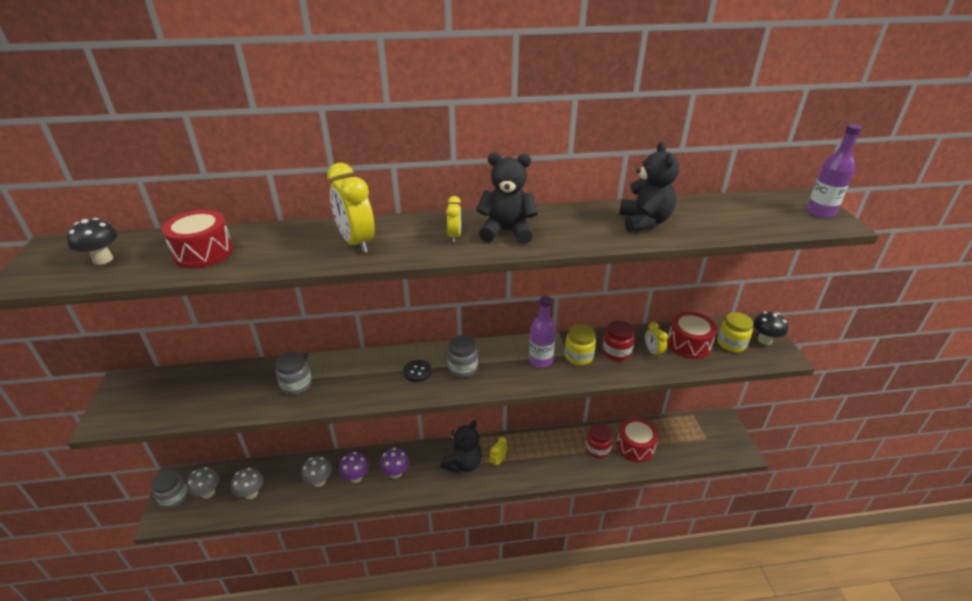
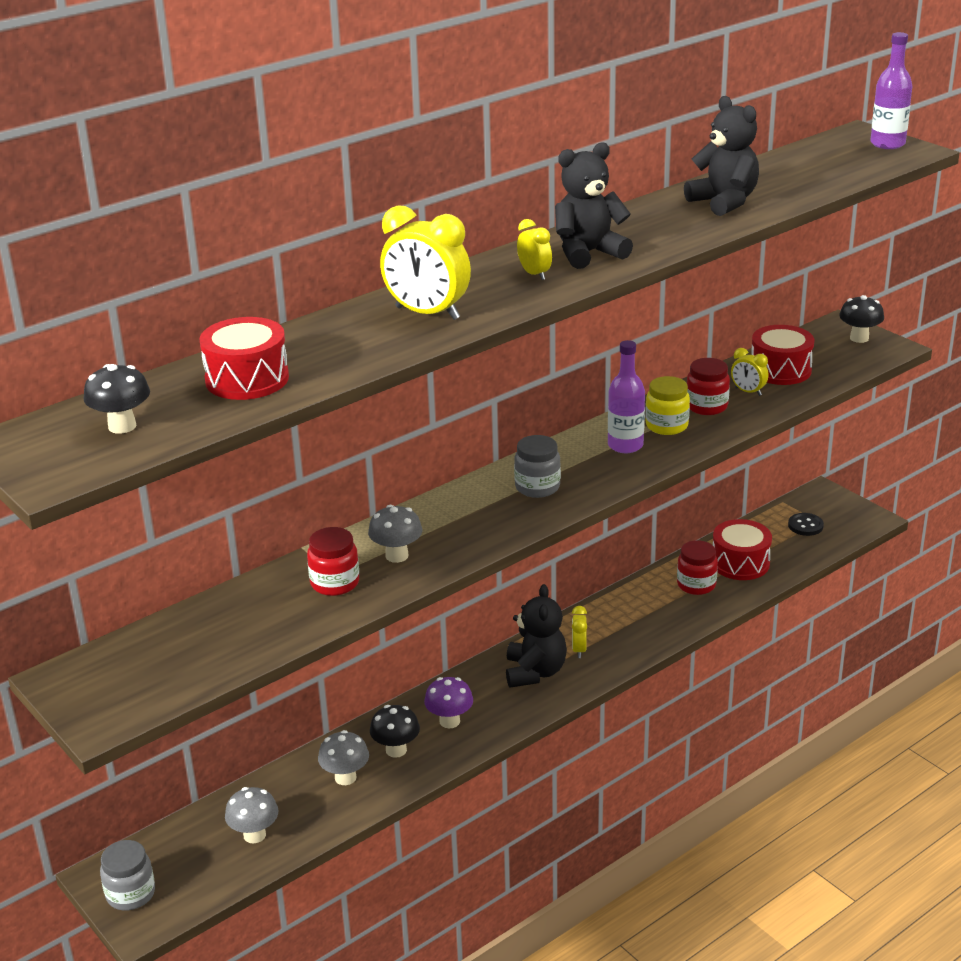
camera: 30 degrees left, 5 degrees down
grey mushroom [186,467,219,499] -> grey mushroom moved to [368,505,422,563]
grey jar [275,351,312,395] -> red jar [307,527,359,596]
purple mushroom [339,452,369,483] -> black mushroom [370,705,420,758]
black button [403,360,432,382] -> black button moved to [788,513,824,536]
yellow jar [717,312,753,352] -> none

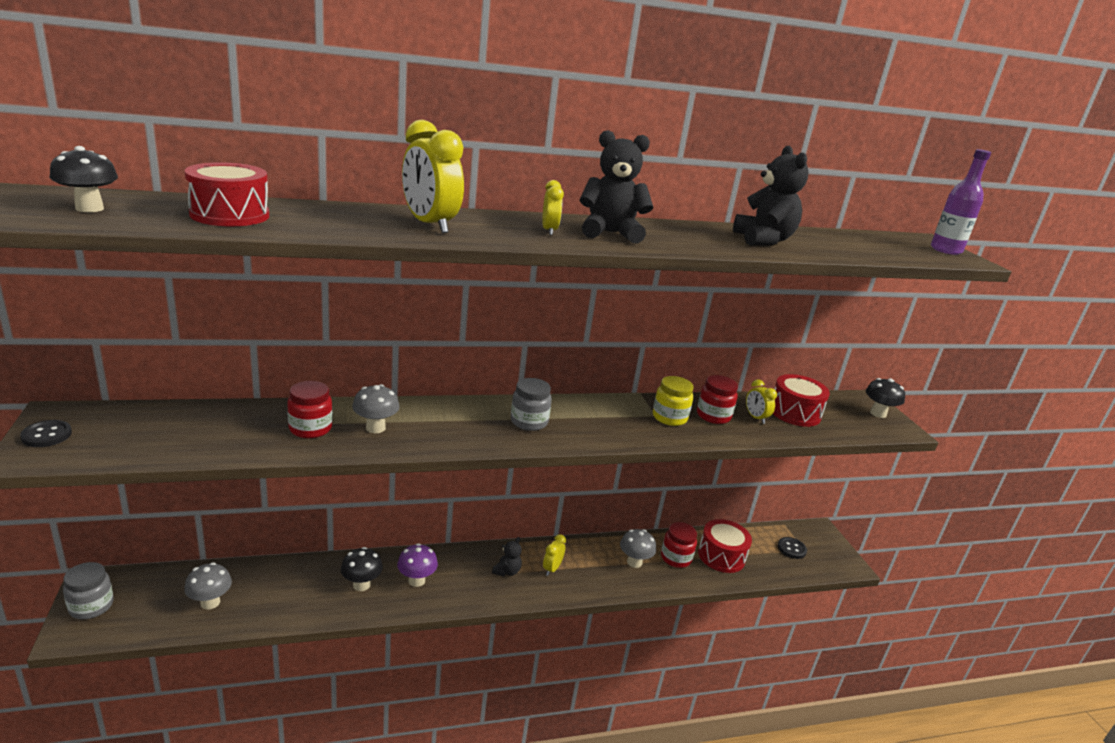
camera: 20 degrees right, 5 degrees down
grey mushroom [318,730,369,785] -> grey mushroom moved to [620,529,656,568]
black teddy bear [506,584,567,688] -> black teddy bear [492,537,522,577], size x0.53
purple bottle [608,340,645,453] -> none
none -> black button [20,420,72,447]

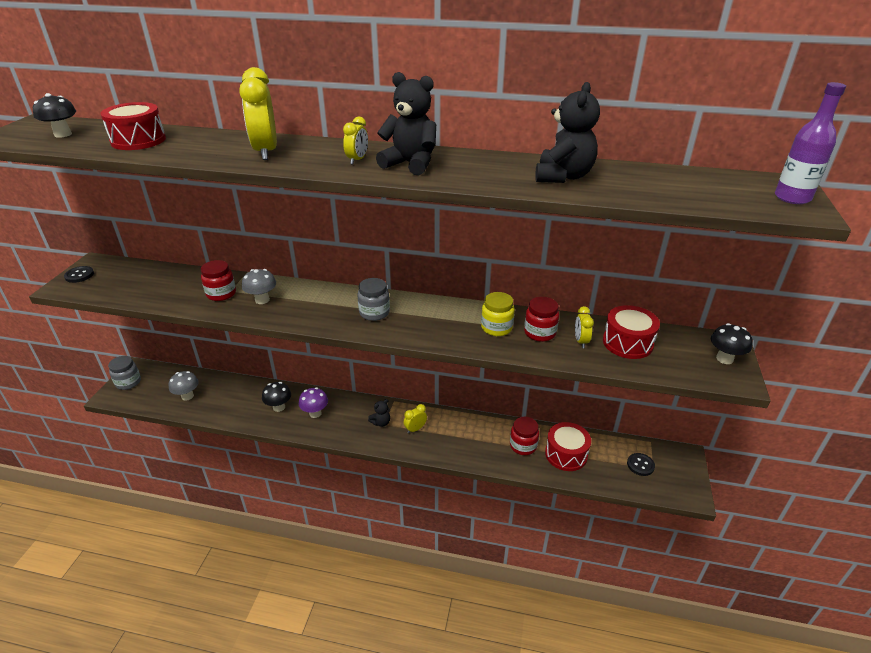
camera: 30 degrees right, 10 degrees up
grey mushroom [620,529,656,568] -> none

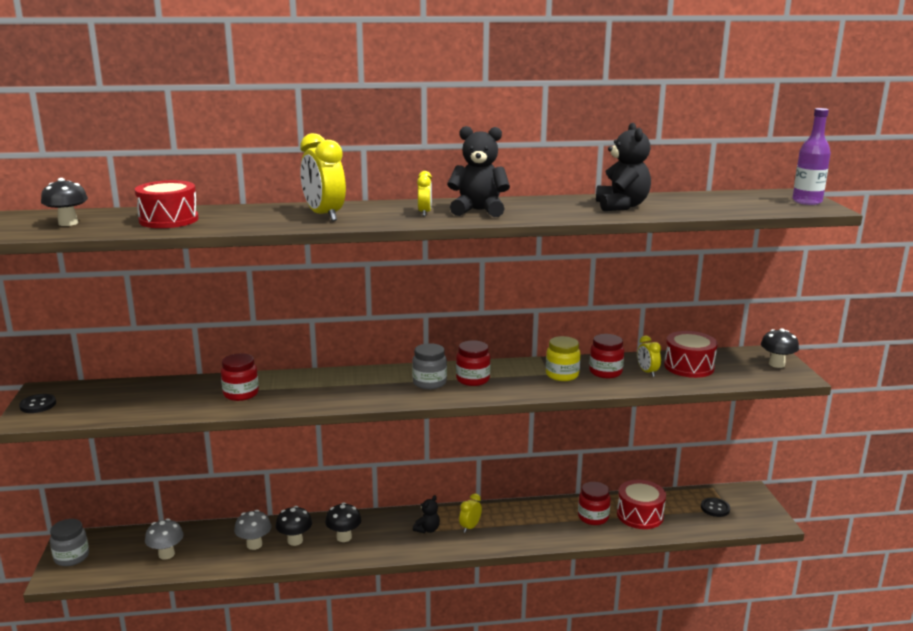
camera: 20 degrees left, 15 degrees down
grey mushroom [242,269,276,304] -> grey mushroom moved to [234,510,272,550]
purple mushroom [299,387,328,418] -> black mushroom [325,502,361,542]
none -> red jar [456,340,491,386]

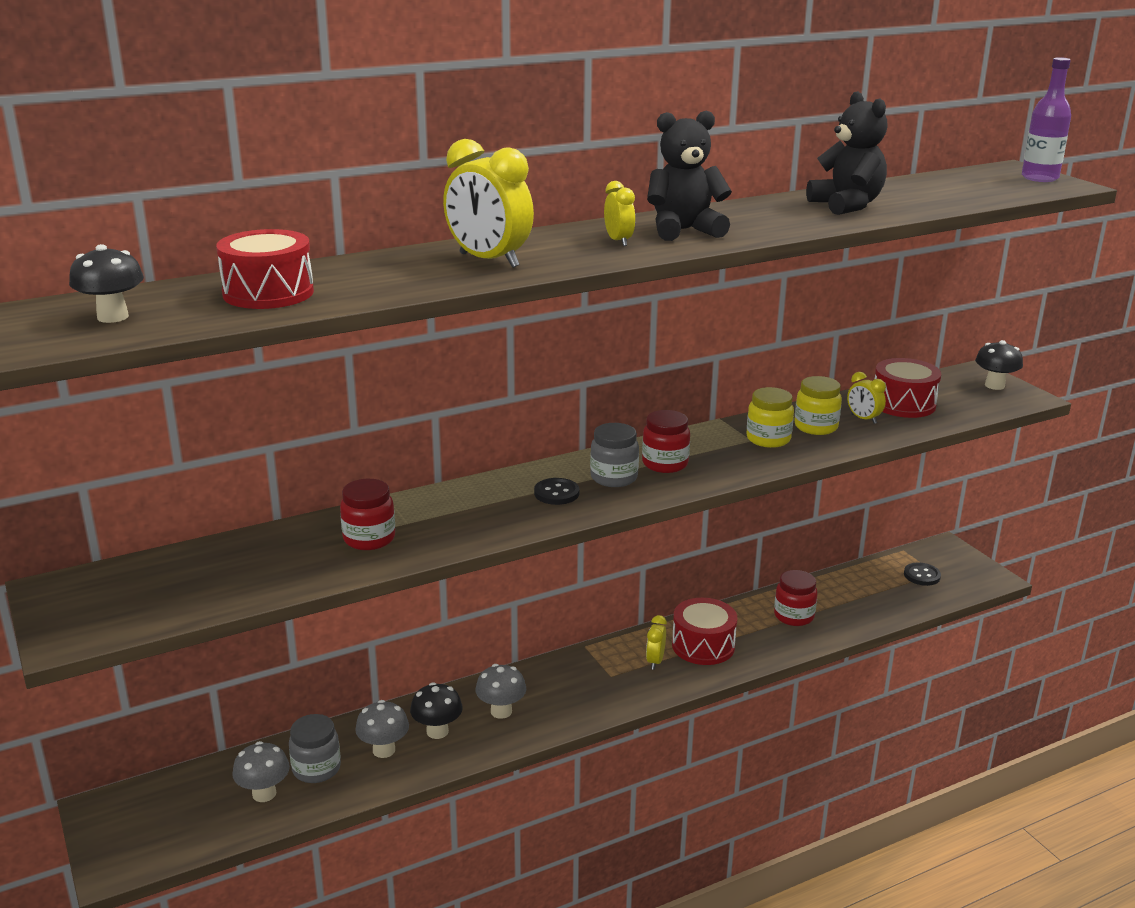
camera: 20 degrees left, 5 degrees up
black button [19,394,56,413] -> black button moved to [534,478,579,505]
grey jar [50,519,89,566] -> grey jar moved to [289,714,341,783]
black mushroom [325,502,361,542] -> grey mushroom [475,664,526,719]
black teddy bear [413,495,440,533] -> none
red jar [589,334,624,378] -> yellow jar [794,376,842,435]
red drum [617,480,666,529] -> red drum moved to [672,598,737,665]

